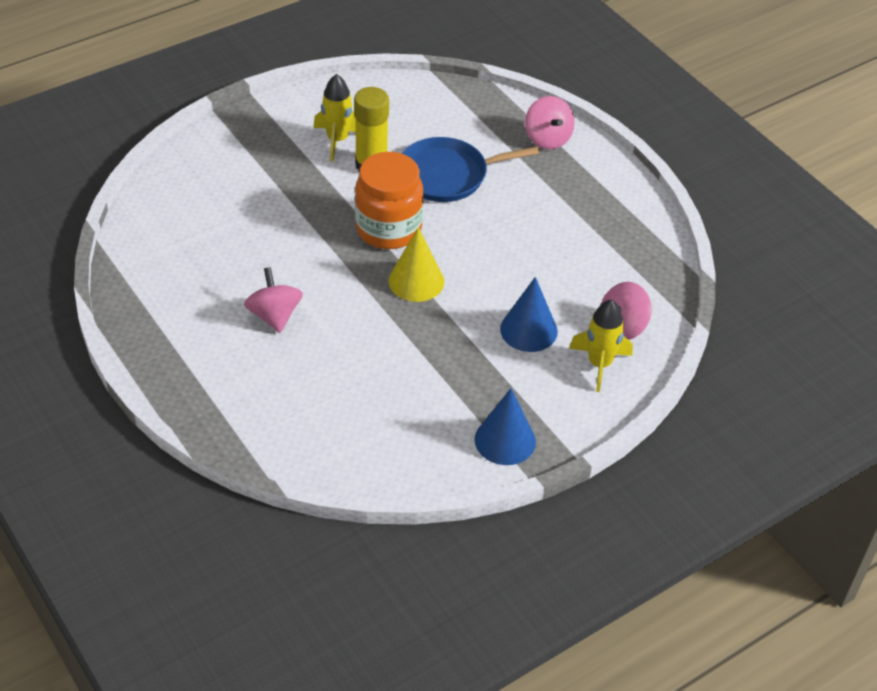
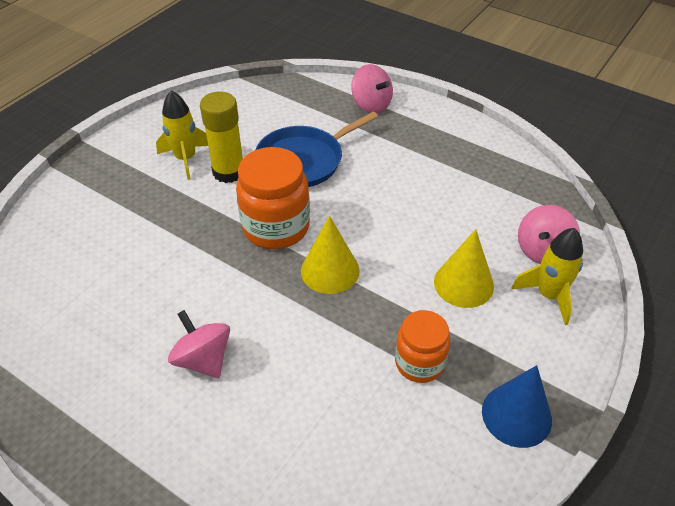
camera: 20 degrees left, 0 degrees up
blue cone [500,277,558,352] -> yellow cone [434,229,494,308]
none -> orange jar [395,310,450,383]

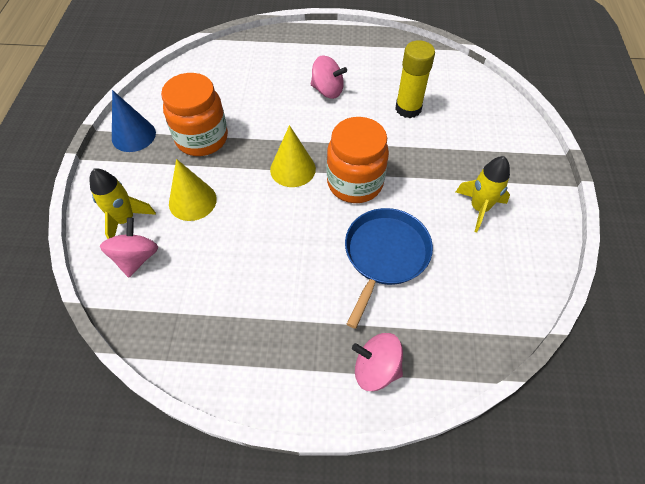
camera: 150 degrees right, 10 degrees up
yellow glue stick [200,91,243,183] -> yellow glue stick moved to [395,40,435,118]
orange jar [395,310,450,383] -> orange jar [161,73,228,156], size x1.58

